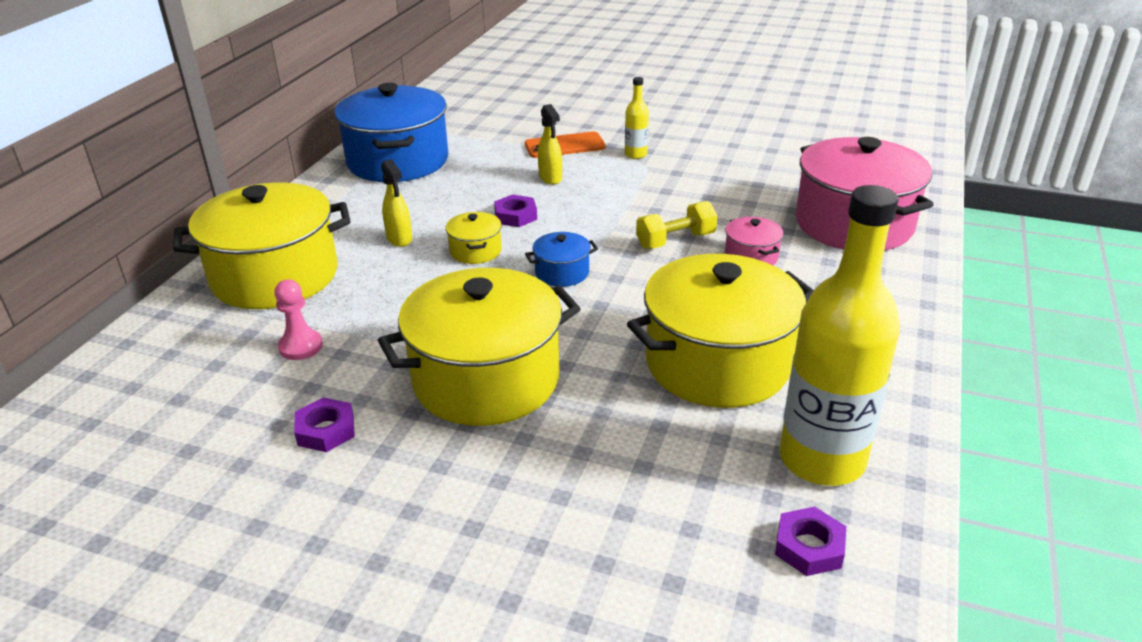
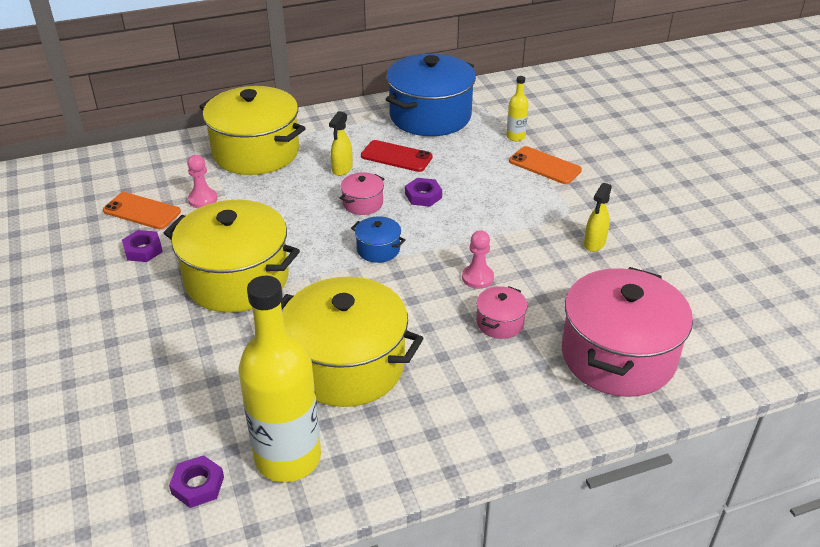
camera: 50 degrees right, 5 degrees up
yellow pot [445,212,502,264] -> pink pot [340,172,384,215]
yellow spray bottle [538,104,562,185] -> yellow spray bottle moved to [584,182,612,252]
yellow bottle [625,77,649,159] -> yellow bottle moved to [506,76,529,141]
yellow dumbbell [636,201,718,249] -> pink pawn [462,230,494,289]
none -> orange phone [103,192,181,229]
none -> red phone [361,140,433,172]

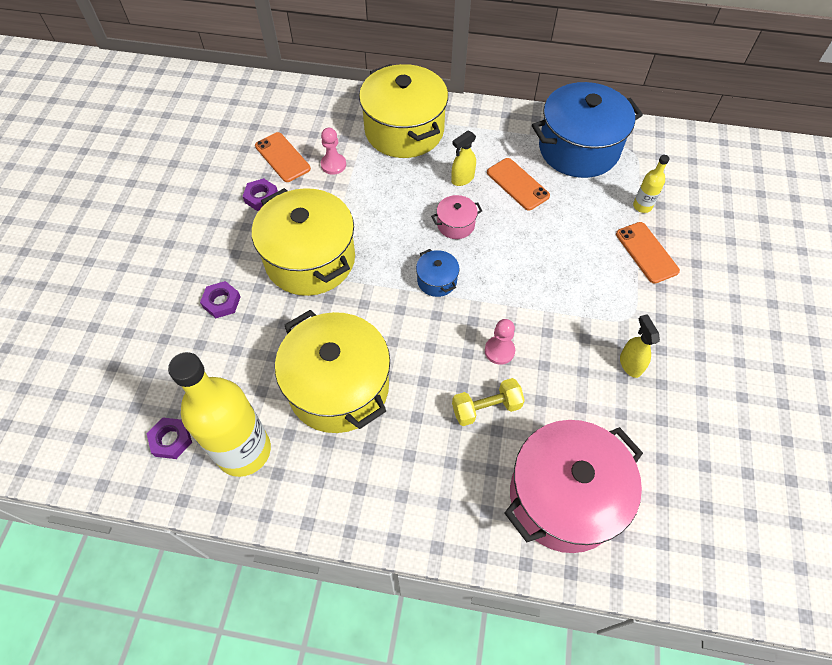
camera: 30 degrees right, 20 degrees up
red phone [361,140,433,172] -> orange phone [487,158,550,211]
purple nut [405,178,442,207] -> purple nut moved to [200,281,240,318]
pink pot [476,286,528,339] -> yellow dumbbell [452,378,525,426]
yellow spray bottle [584,182,612,252] -> yellow spray bottle turned 105 degrees clockwise [620,315,660,378]

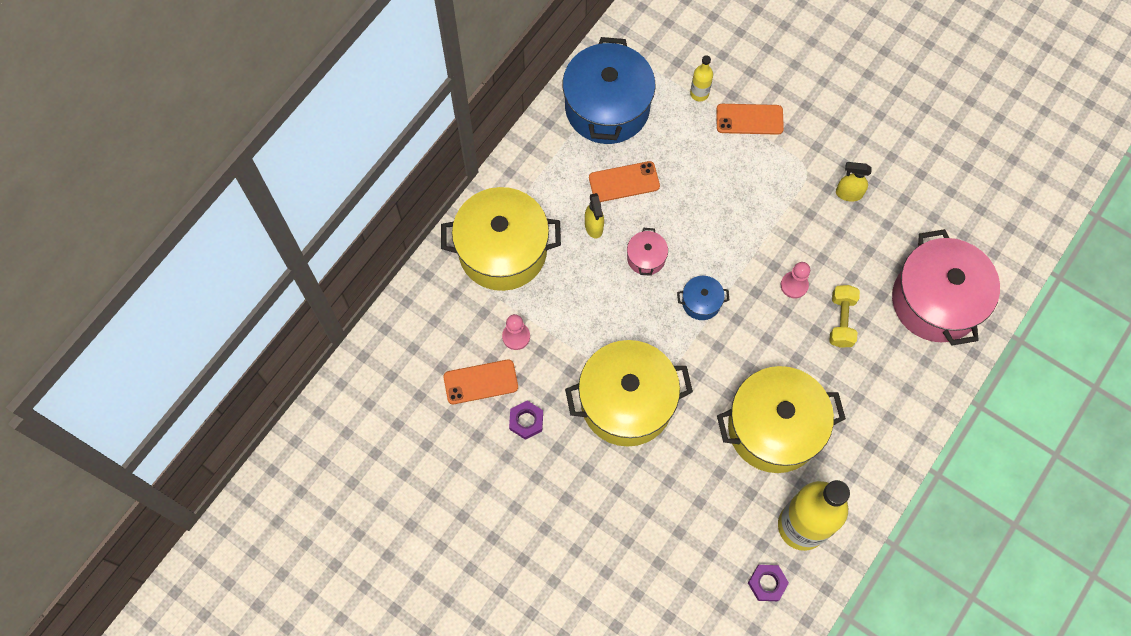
camera: 65 degrees left, 10 degrees up
purple nut [200,281,240,318] -> none

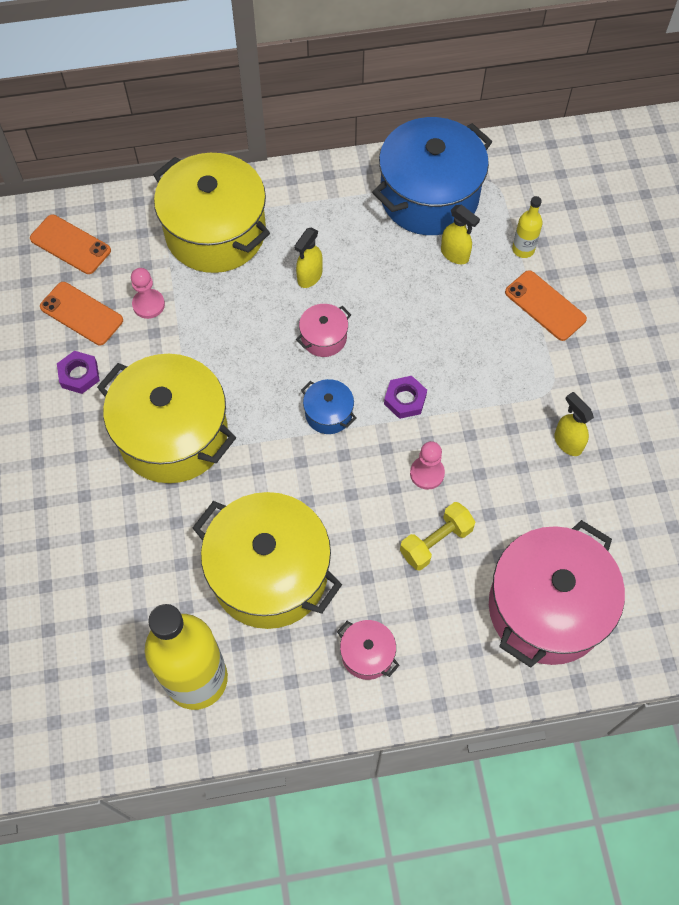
camera: 45 degrees right, 5 degrees down
orange phone [589,161,660,202] -> orange phone moved to [30,214,111,274]
purple nut [748,565,789,601] -> purple nut moved to [384,376,427,419]
none -> pink pot [337,620,400,680]
none -> yellow spray bottle [441,205,480,264]

